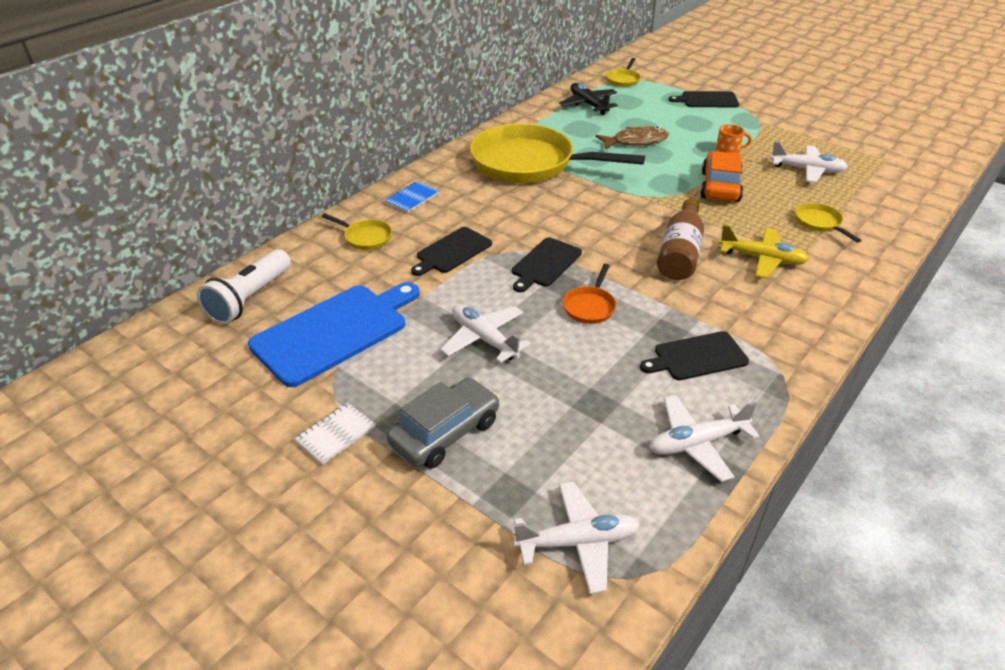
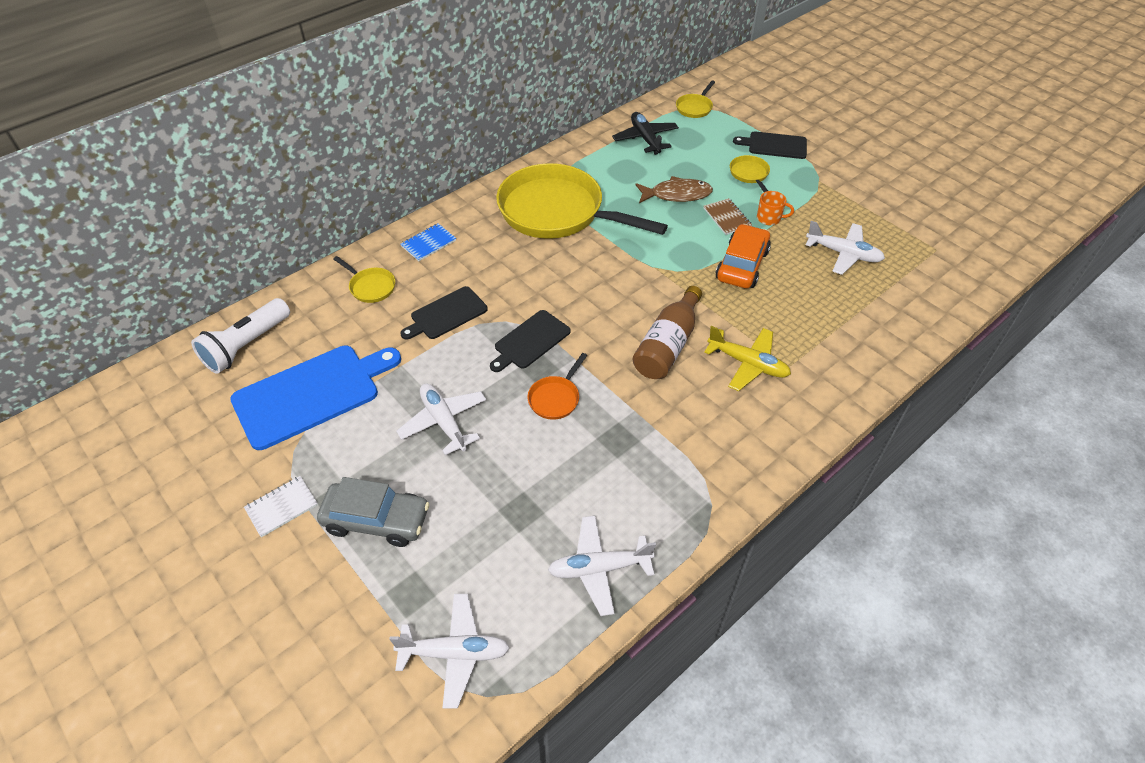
camera: 10 degrees right, 10 degrees up
grey car [387,377,500,469] -> grey car turned 45 degrees clockwise [317,477,430,547]
black cutting board [640,331,749,380] -> none
yellow pan [795,203,861,243] -> yellow pan moved to [730,155,770,192]
none -> brown notebook [704,198,752,235]

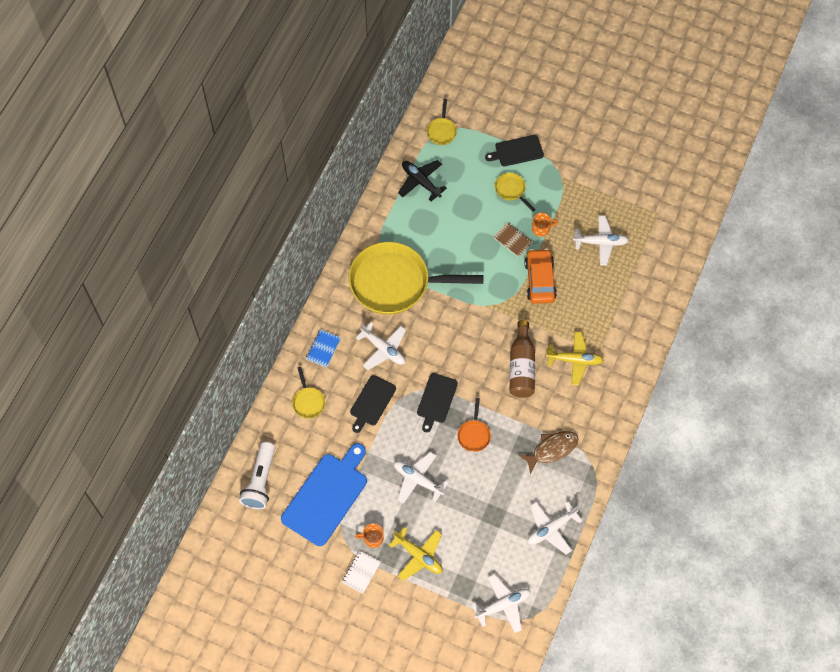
camera: 25 degrees left, 15 degrees up
grey car [317,477,430,547] -> yellow plane [389,527,443,581]
yellow pan [333,256,395,303] -> yellow pan turned 60 degrees clockwise [292,367,325,419]
brown fish [635,176,713,203] -> brown fish moved to [518,431,578,474]
none -> orange mug [355,523,384,548]
none -> white plane [356,322,406,370]

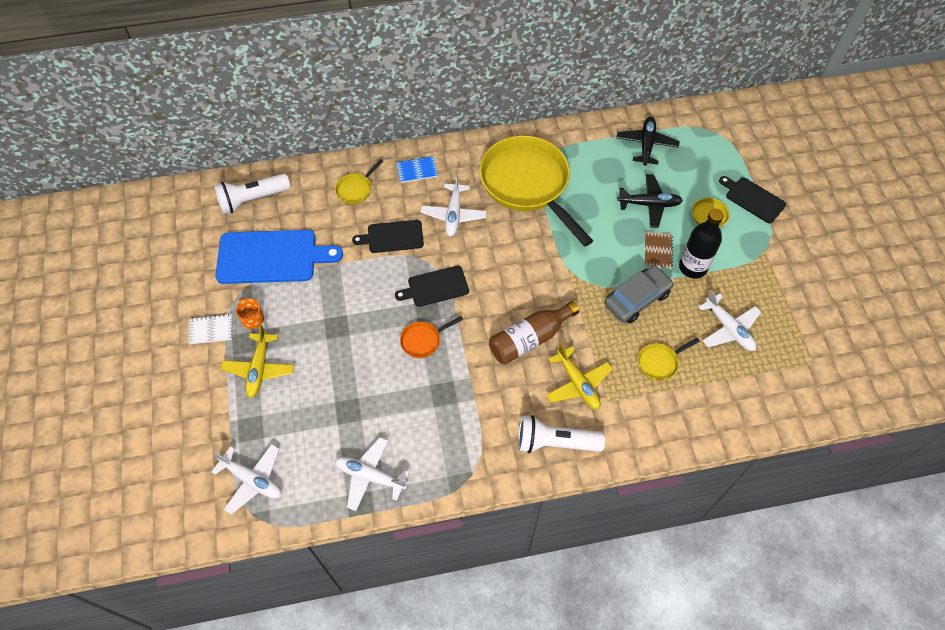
camera: 55 degrees right, 5 degrees down
white plane [394,452,448,504] -> none
yellow pan [427,99,457,145] -> yellow pan moved to [638,338,700,381]
brown fish [518,431,578,474] -> none
orange car [525,249,557,304] -> grey car [605,265,674,324]
orange mug [532,213,558,237] -> black bottle [679,209,724,279]
none -> white flashlight [518,415,605,453]
none -> black plane [617,174,683,228]

